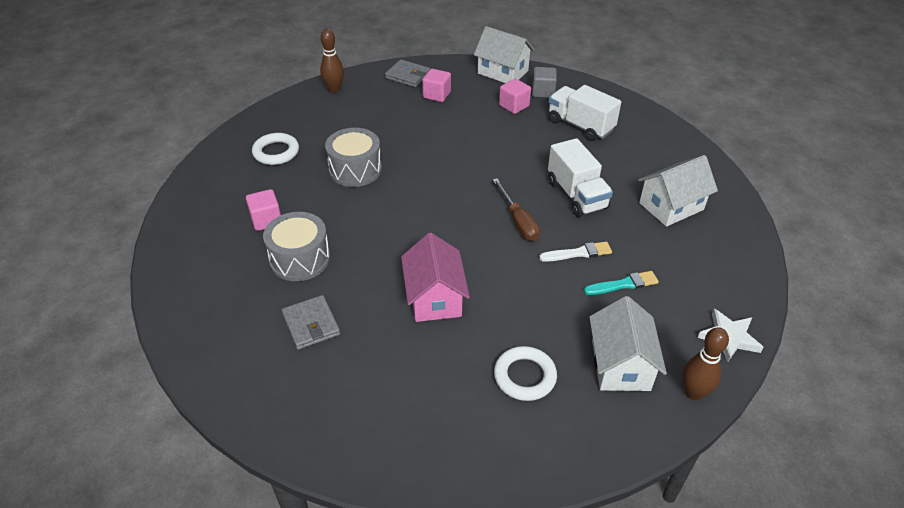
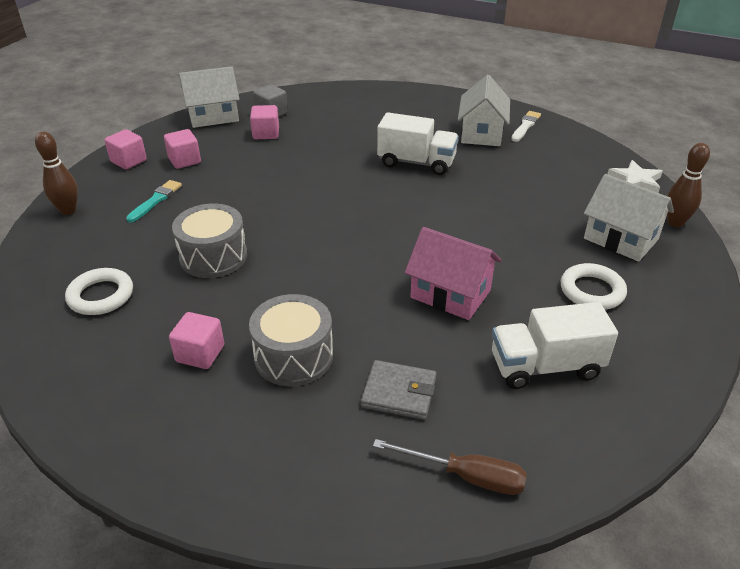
camera: 50 degrees left, 5 degrees down
grey wallet [385,59,430,87] -> pink cube [105,129,147,169]
brown screwdriver [493,178,540,241] -> brown screwdriver moved to [373,439,527,495]
white brush [539,242,612,262] -> white brush moved to [511,111,541,142]
white truck [548,85,621,141] -> white truck moved to [492,302,618,389]
turquoise brush [584,271,659,295] -> turquoise brush moved to [126,180,182,222]

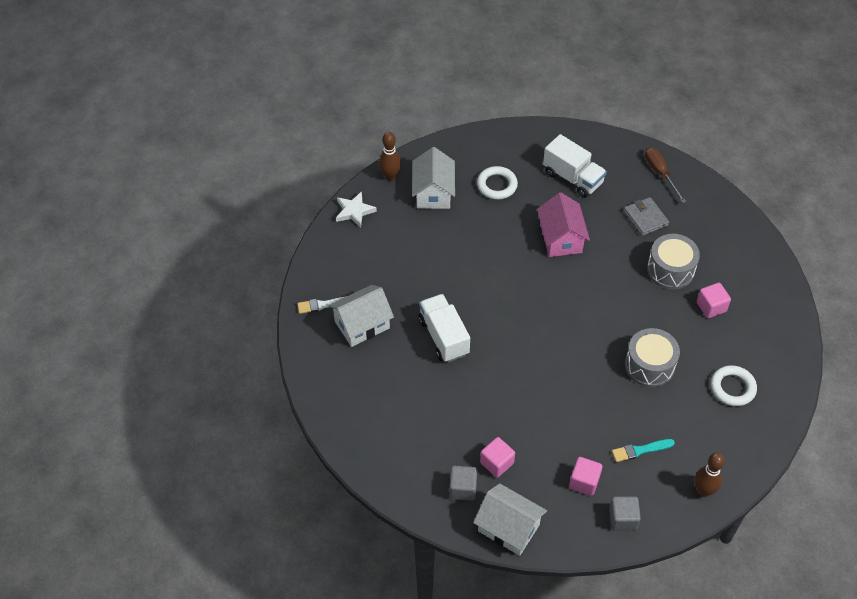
camera: 130 degrees left, 15 degrees up
pink cube [105,129,147,169] -> grey cube [609,496,641,531]

